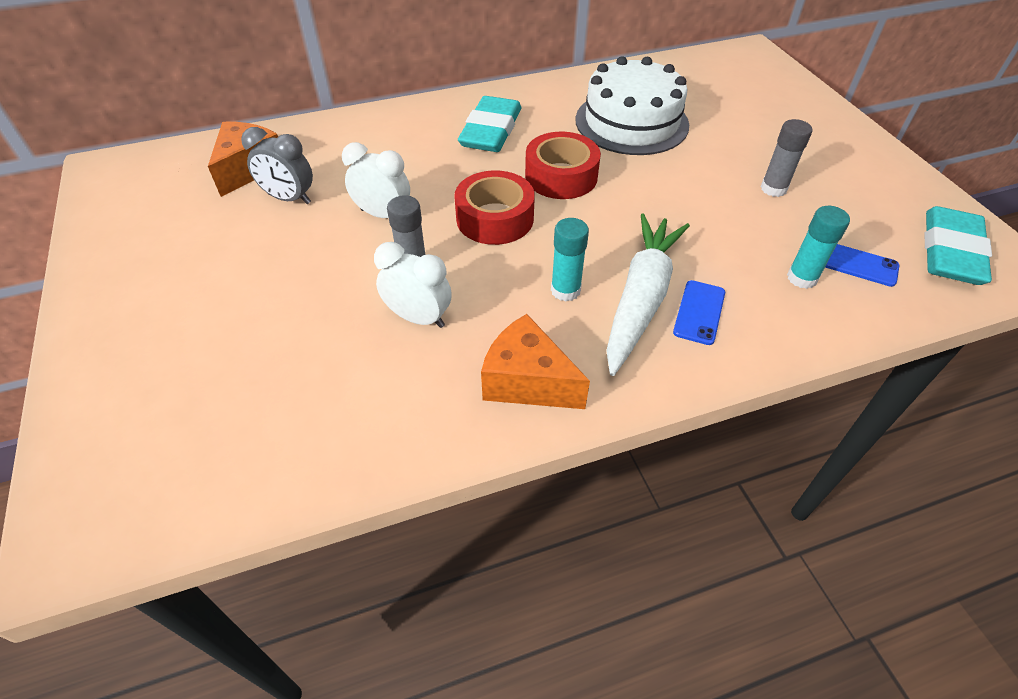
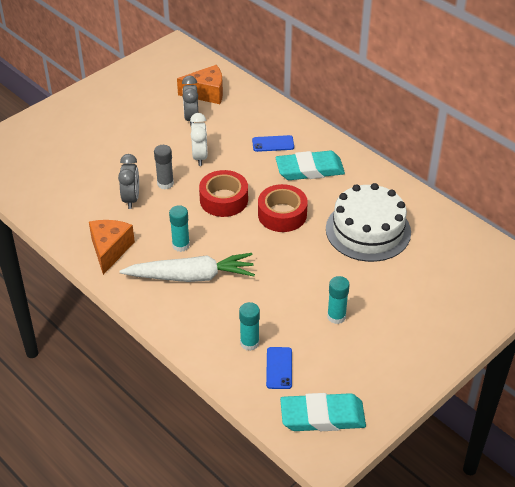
camera: 65 degrees right, 5 degrees down
white clock [374,242,452,328] -> grey clock [118,154,139,209]
blue phone [673,280,725,345] -> blue phone moved to [252,135,294,152]
grey glue stick [761,119,812,197] -> turquoise glue stick [327,276,349,324]

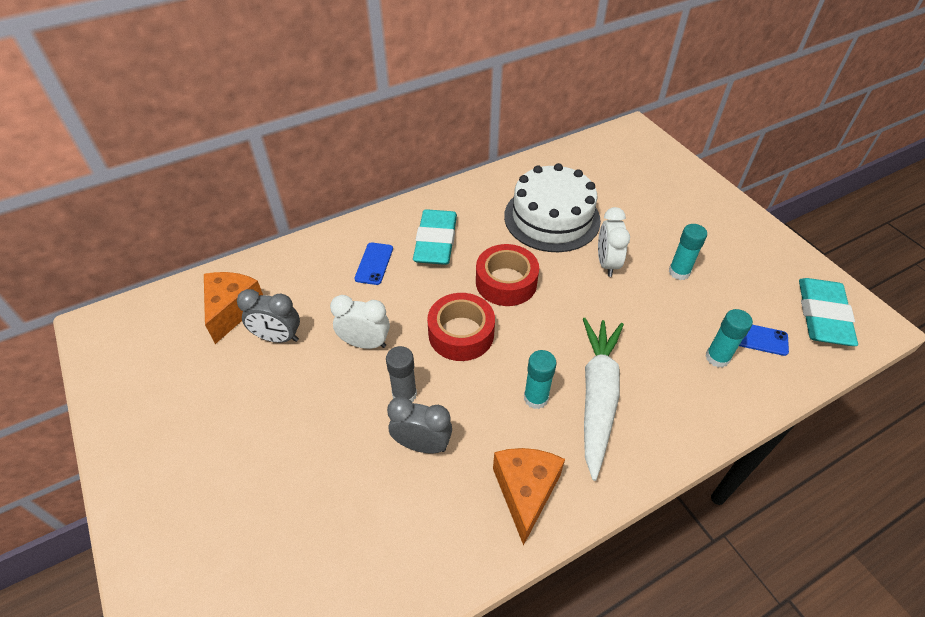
camera: 75 degrees left, 5 degrees up
orange cheese [89,220,135,275] -> orange cheese turned 75 degrees clockwise [493,448,565,546]
none -> white clock [598,207,630,277]

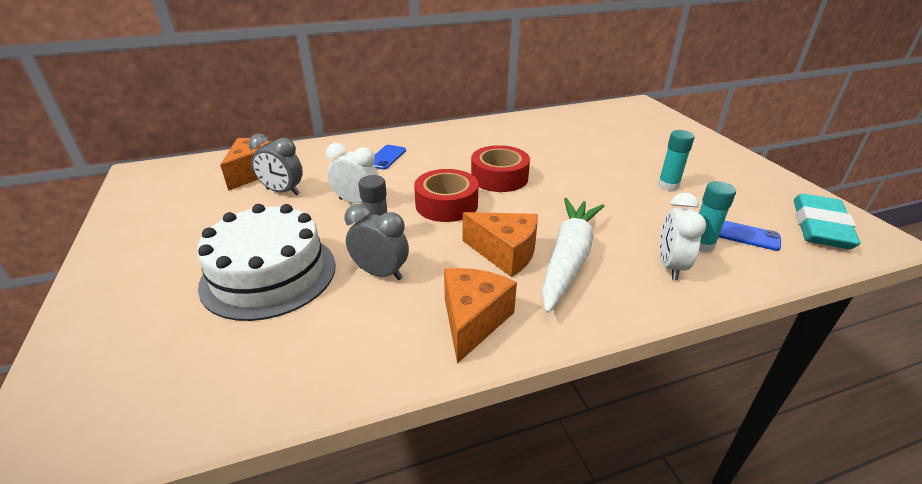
camera: 10 degrees right, 15 degrees down
turquoise eraser [413,209,457,265] -> none
white cake [504,163,601,252] -> white cake moved to [197,204,336,321]
turquoise glue stick [524,350,557,409] -> orange cheese [463,212,538,277]
white clock [598,207,630,277] -> white clock moved to [660,192,706,280]

